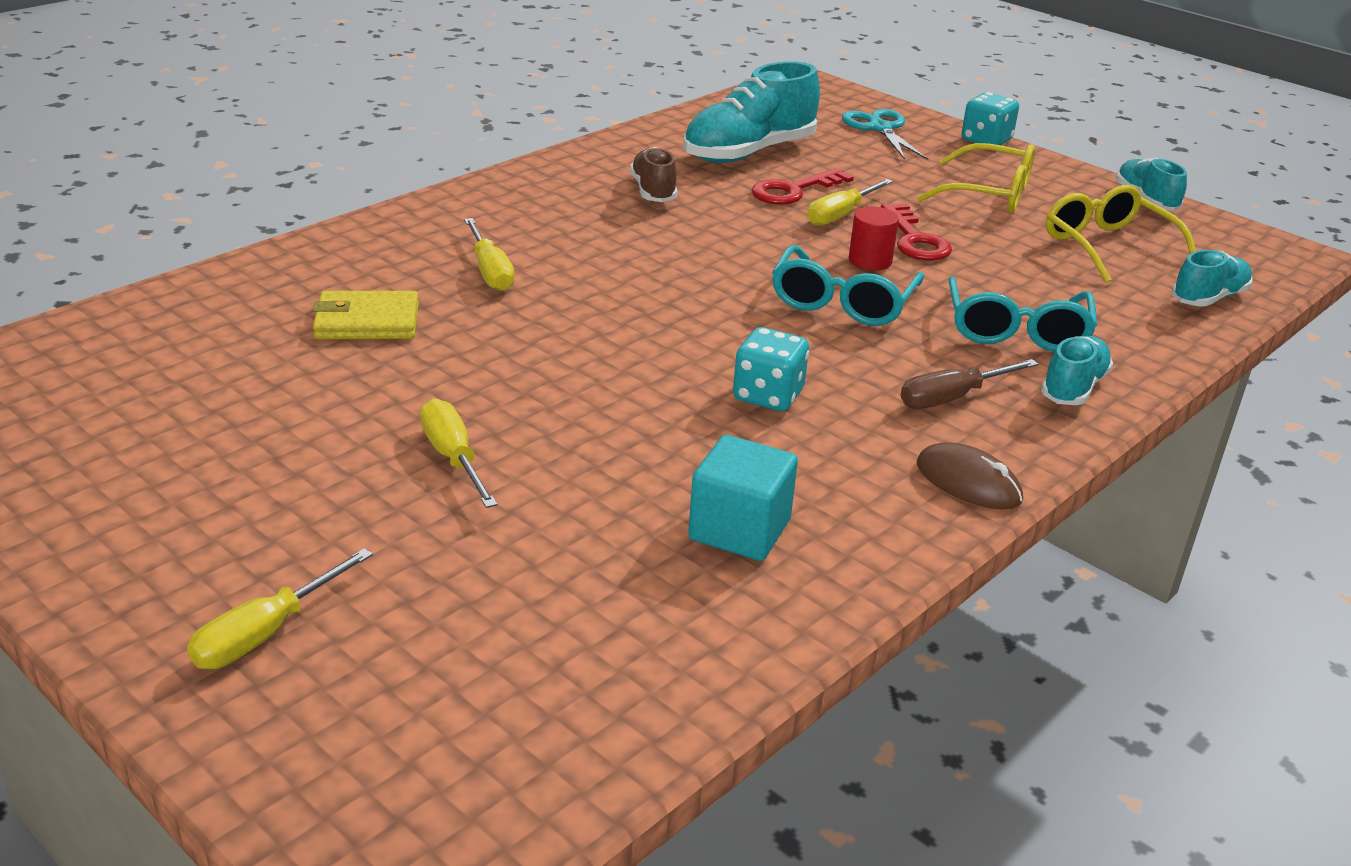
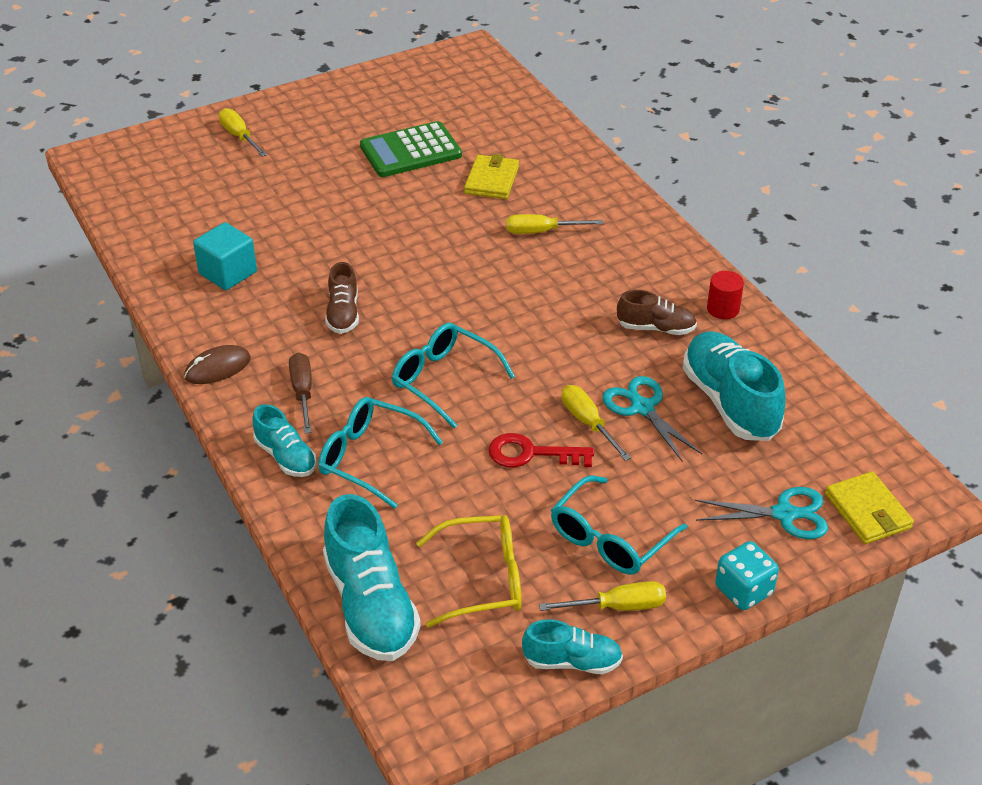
camera: 110 degrees right, 10 degrees up
yellow screwdriver [420,398,498,508] -> yellow screwdriver moved to [539,581,666,611]
turquoise dice [733,327,809,411] -> brown shoe [325,262,359,334]
red key [752,168,854,205] -> turquoise scissors [602,376,702,462]
red cylinder [849,207,899,271] -> red cylinder moved to [707,271,744,319]
yellow glasses [917,143,1035,213] -> turquoise glasses [551,475,687,575]
turquoise shoe [1172,250,1253,307] -> turquoise shoe [323,494,421,661], size x1.78
none -> green calculator [360,121,462,177]
none -> yellow wallet [825,471,914,544]

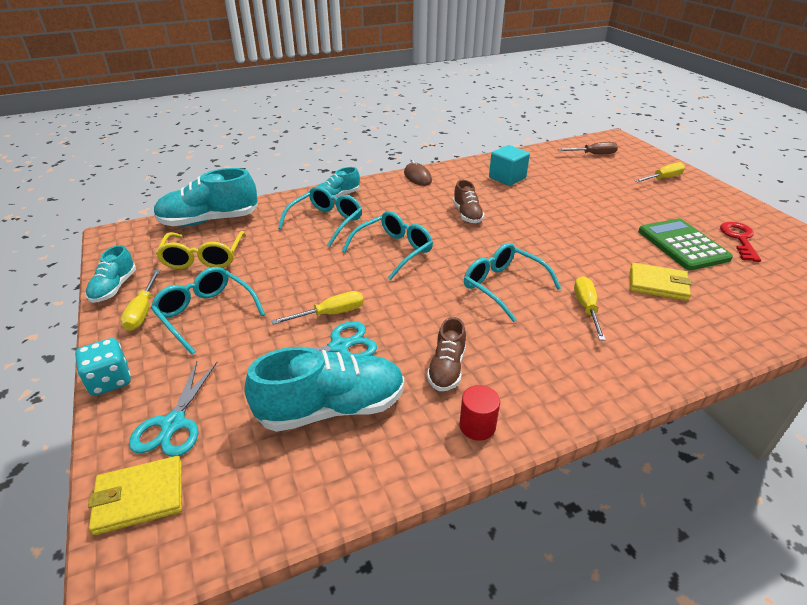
camera: 95 degrees right, 5 degrees down
brown screwdriver [289,353,312,434] -> brown screwdriver moved to [558,142,618,154]
brown shoe [325,262,359,334] -> brown shoe turned 105 degrees counterclockwise [453,180,485,223]
red key [488,433,594,468] -> red key moved to [720,222,761,262]
none -> turquoise glasses [464,243,561,322]

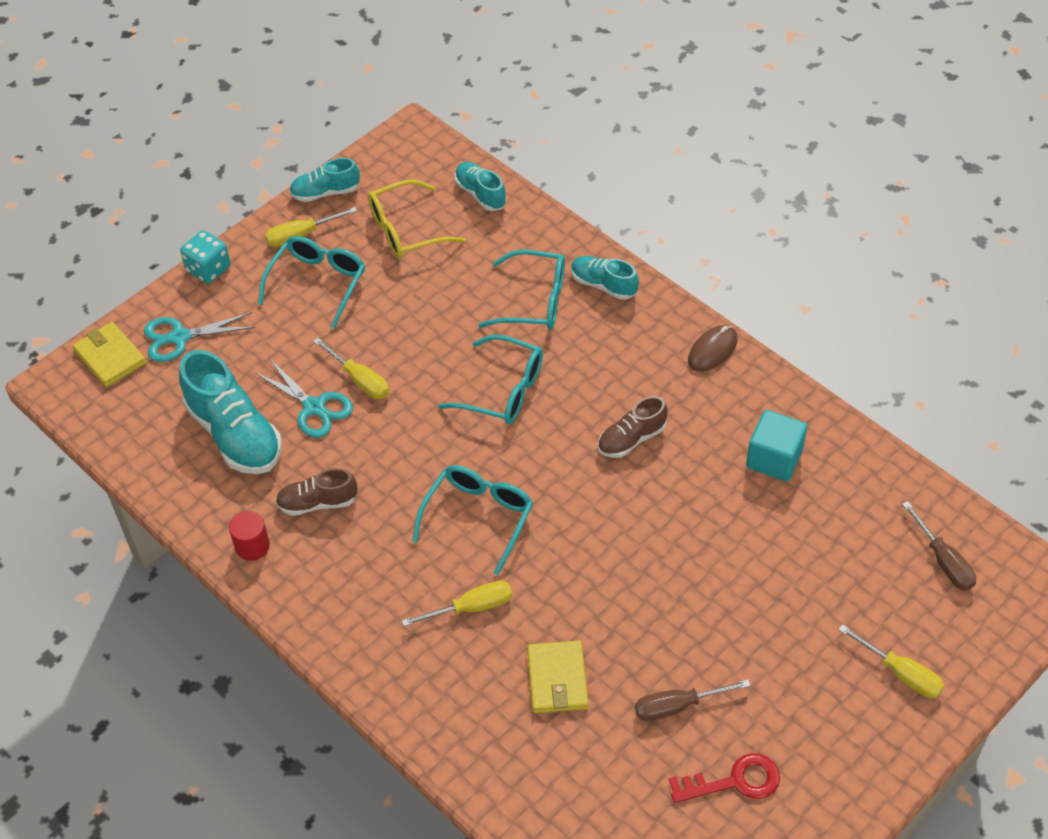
camera: 70 degrees right, 15 degrees up
turquoise shoe [153,168,258,226] -> turquoise shoe [455,162,506,211], size x0.56
green calculator [638,218,733,270] -> brown screwdriver [635,680,751,721]

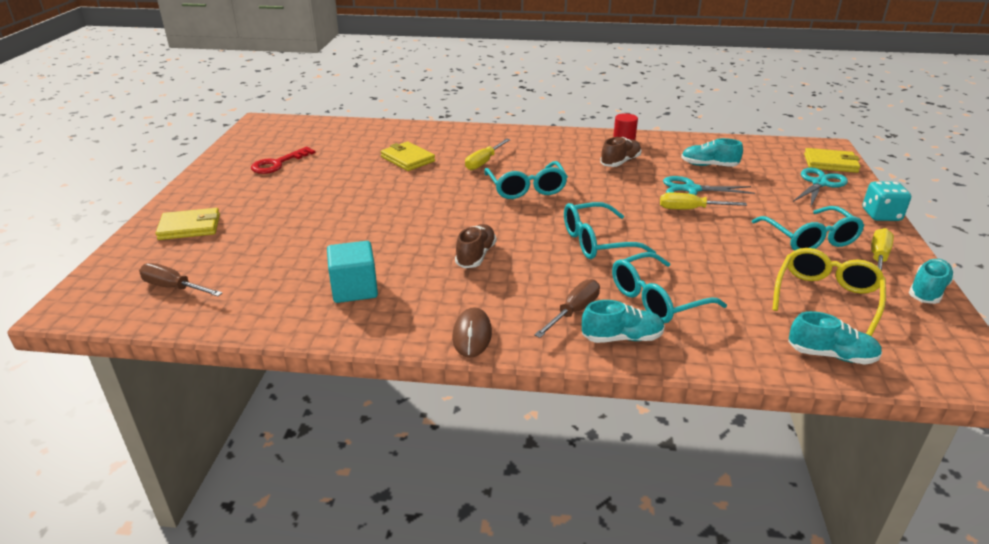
camera: 140 degrees right, 20 degrees down
turquoise shoe [179,350,282,474] -> turquoise shoe [681,138,743,167], size x0.56
brown screwdriver [635,680,751,721] -> brown screwdriver moved to [534,279,600,338]
yellow screwdriver [838,624,944,698] -> yellow wallet [156,208,220,240]

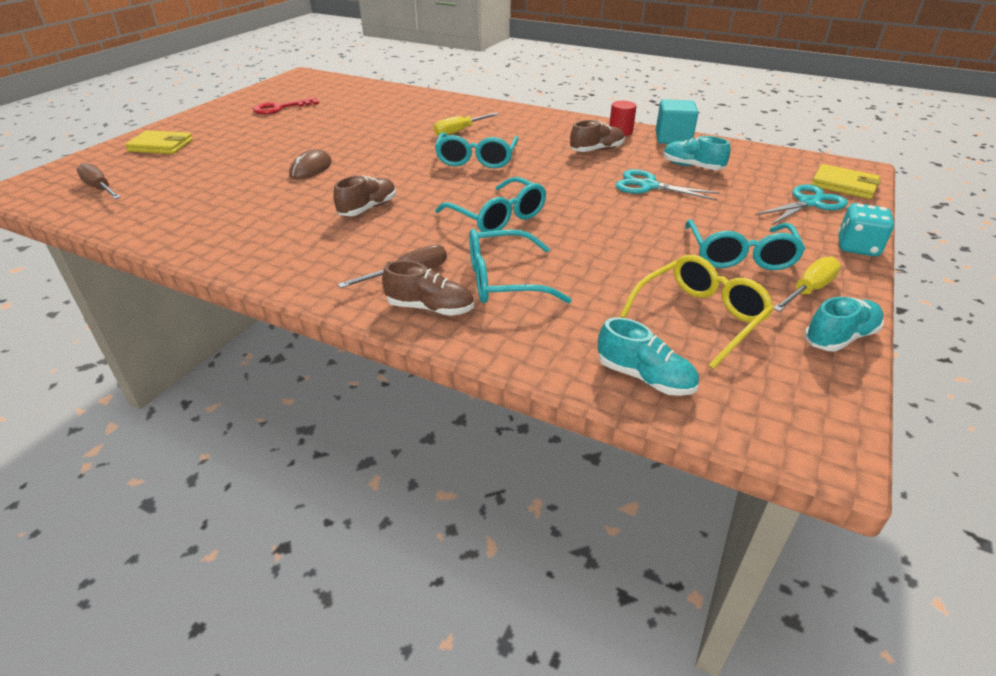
camera: 20 degrees right, 5 degrees up
turquoise cube [327,241,378,303] -> turquoise cube moved to [656,99,698,144]
yellow wallet [380,142,435,171] -> none
brown mouse [452,307,492,358] -> brown mouse moved to [289,149,332,180]
turquoise glasses [564,202,656,259] -> turquoise glasses turned 135 degrees counterclockwise [435,177,546,232]
turquoise shoe [582,300,665,343] -> brown shoe [382,260,474,316]
yellow screwdriver [660,193,747,209] -> none

